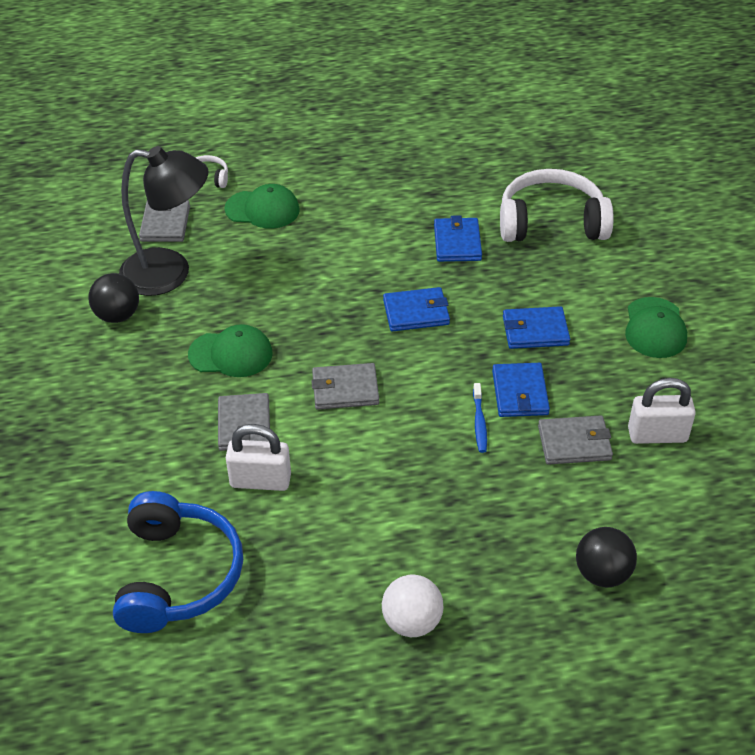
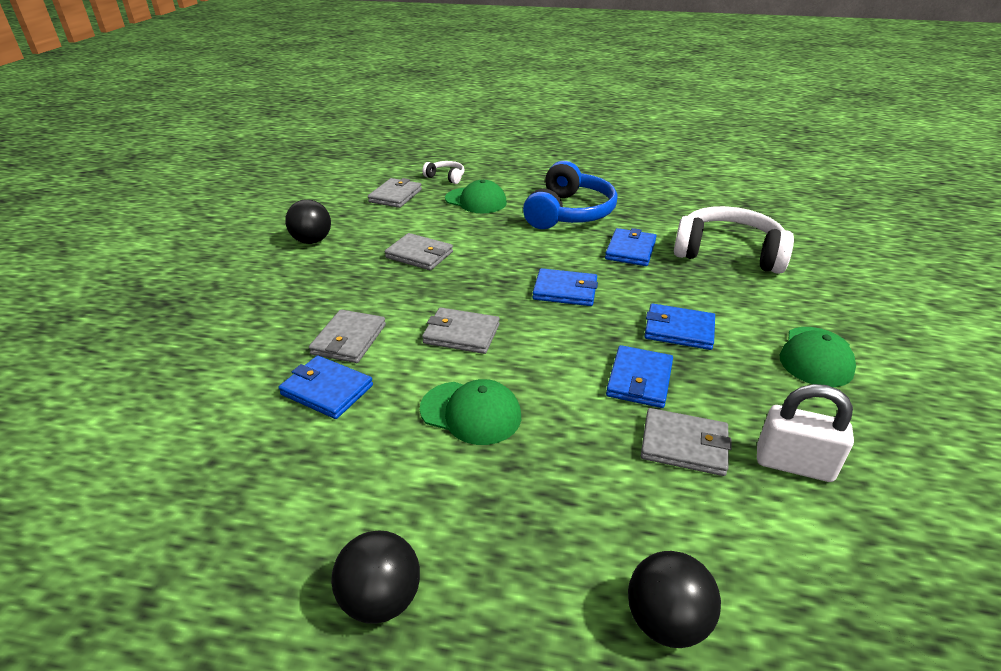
camera: 20 degrees right, 10 degrees down
blue headphones [113,491,243,633] -> blue headphones moved to [523,161,618,229]
black lamp [119,146,209,296] -> none
green cap [188,324,273,377] -> green cap moved to [420,379,521,445]
white padlock [226,424,291,491] -> blue wallet [279,355,373,419]
white ball [382,575,444,637] -> black ball [331,530,420,624]
blue toothbrush [473,383,487,453] -> none
none -> grey wallet [385,233,453,270]

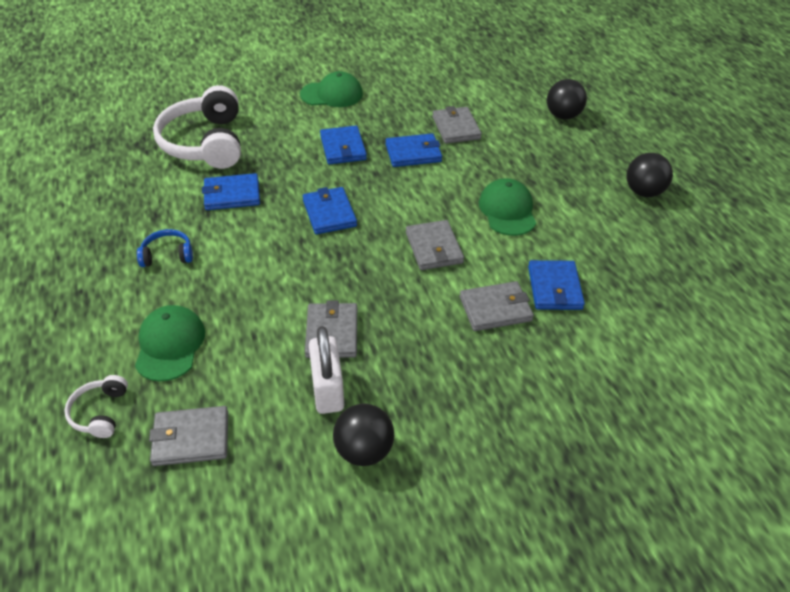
camera: 120 degrees left, 10 degrees up
blue headphones [523,161,618,229] -> blue headphones [137,229,193,267], size x0.46
white padlock [757,384,854,482] -> white padlock moved to [309,326,344,414]

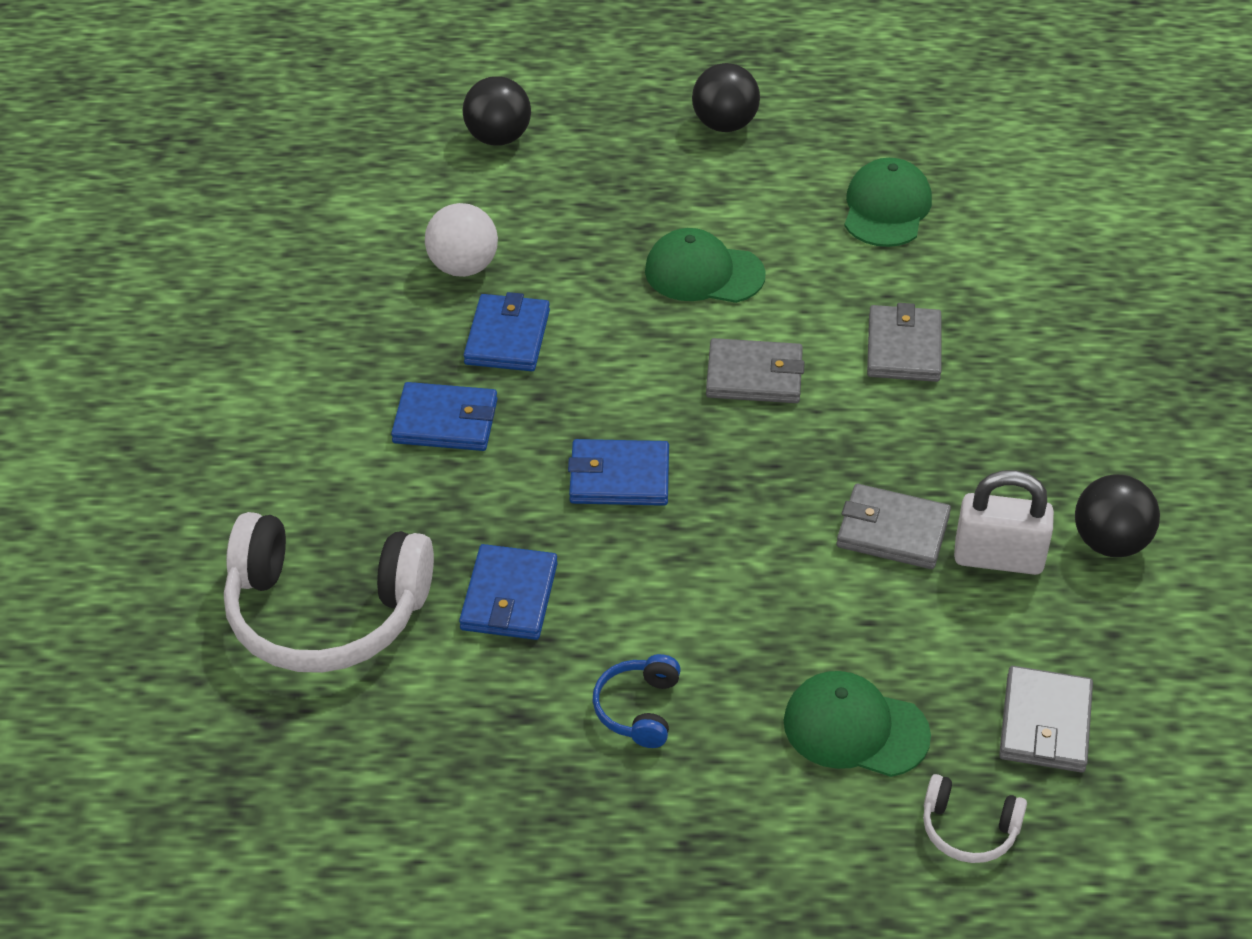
camera: 70 degrees left, 0 degrees up
green cap [300,71,363,107] -> green cap moved to [844,158,932,247]
grey wallet [432,106,482,144] -> white ball [425,203,498,277]
blue wallet [528,260,585,310] -> none

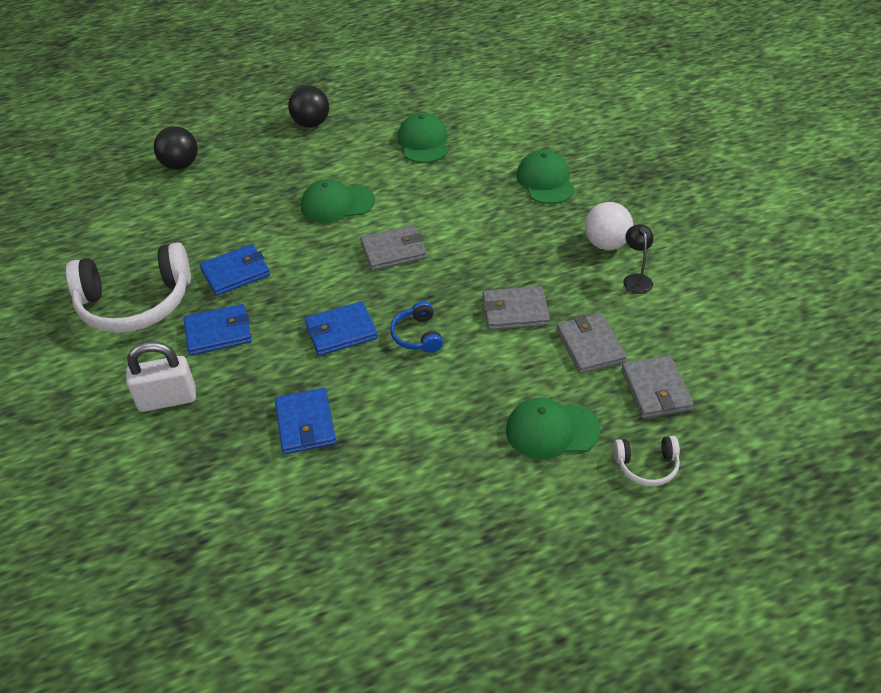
camera: 20 degrees left, 0 degrees up
white headphones [224,512,434,673] -> white headphones moved to [66,242,191,333]
white ball [425,203,498,277] -> white ball moved to [585,202,633,250]
blue wallet [464,292,550,371] -> blue wallet turned 75 degrees clockwise [199,244,270,296]
blue headphones [592,654,681,748] -> blue headphones moved to [390,301,443,353]
grey wallet [867,303,941,382] -> grey wallet moved to [556,313,627,374]
white padlock [954,470,1054,575] -> white padlock moved to [126,342,196,412]
black ball [1075,475,1160,557] -> black lamp [623,224,654,294]
none -> green cap [516,150,575,204]

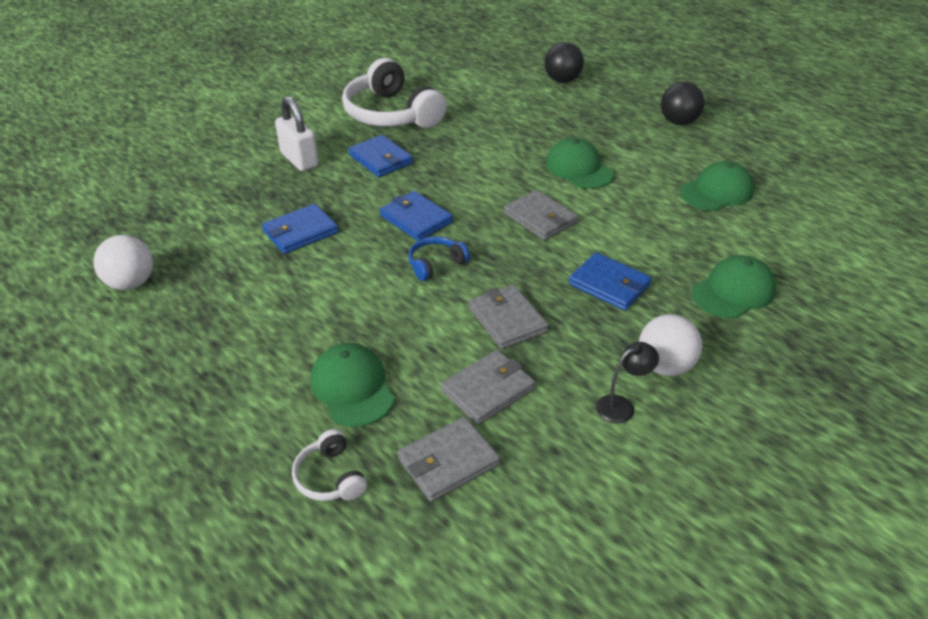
camera: 65 degrees right, 5 degrees down
blue wallet [199,244,270,296] -> blue wallet moved to [569,252,652,311]
none -> white ball [94,235,153,290]

